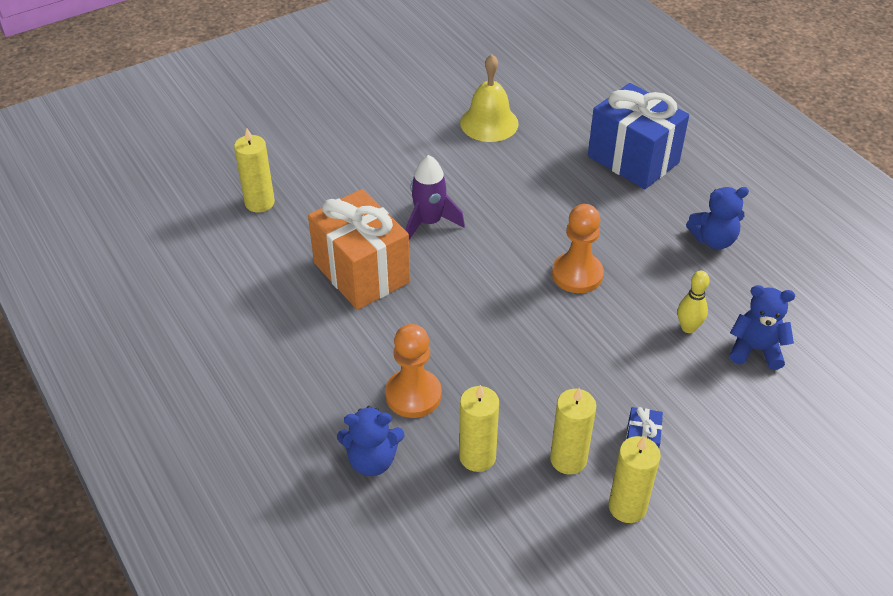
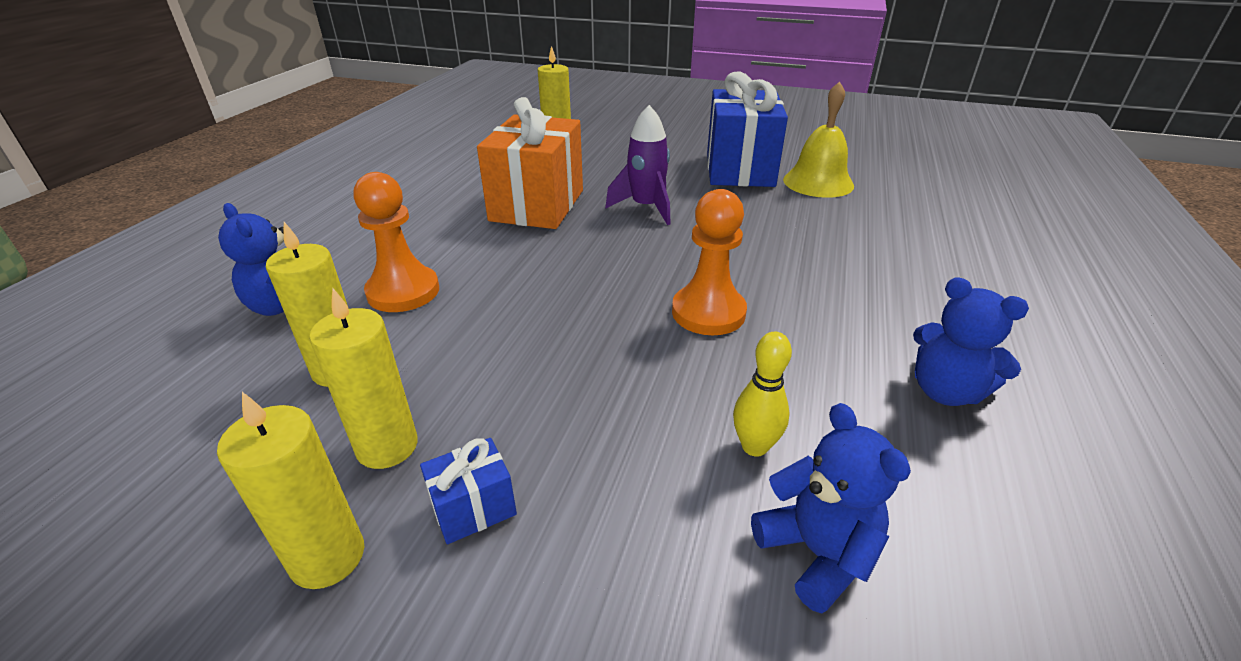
camera: 50 degrees right, 10 degrees down
blue gift [588,83,689,189] -> blue gift moved to [707,71,788,187]

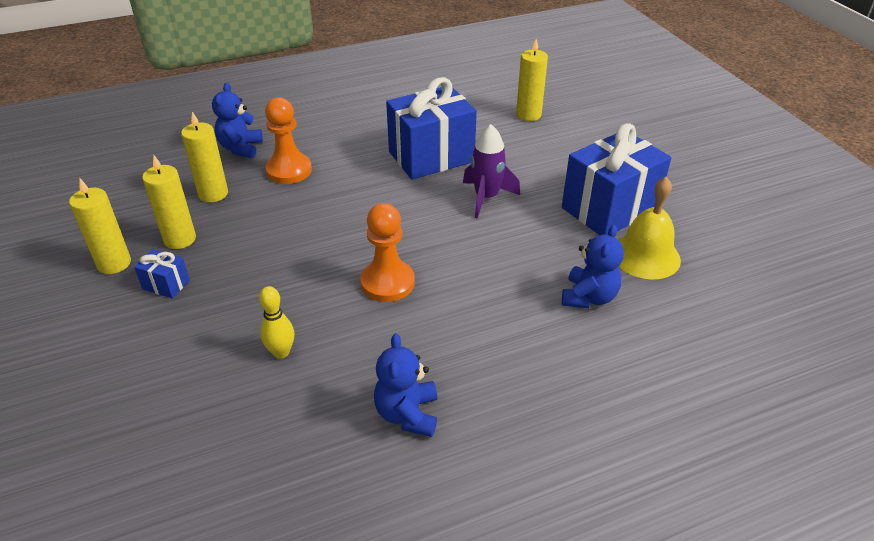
camera: 50 degrees right, 5 degrees up
orange gift [477,97,583,229] -> blue gift [386,77,477,180]
blue teddy bear [751,403,911,614] -> blue teddy bear moved to [562,225,624,308]

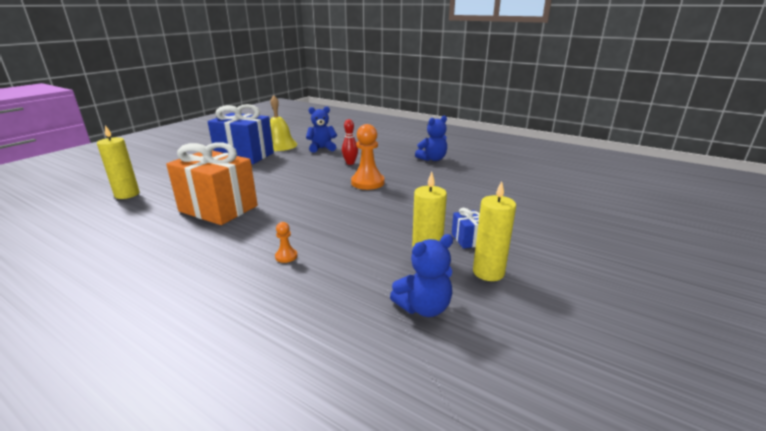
camera: 125 degrees left, 15 degrees down
yellow candle [181,112,228,202] -> none
blue teddy bear [212,83,263,158] -> blue teddy bear moved to [390,234,453,317]
yellow bowling pin [259,286,294,359] -> none
orange pawn [265,97,312,184] -> orange pawn [275,222,297,263], size x0.47
blue gift [386,77,477,180] -> orange gift [166,142,258,225]
purple rocket [463,124,520,219] -> none
none -> red bowling pin [342,119,358,165]

